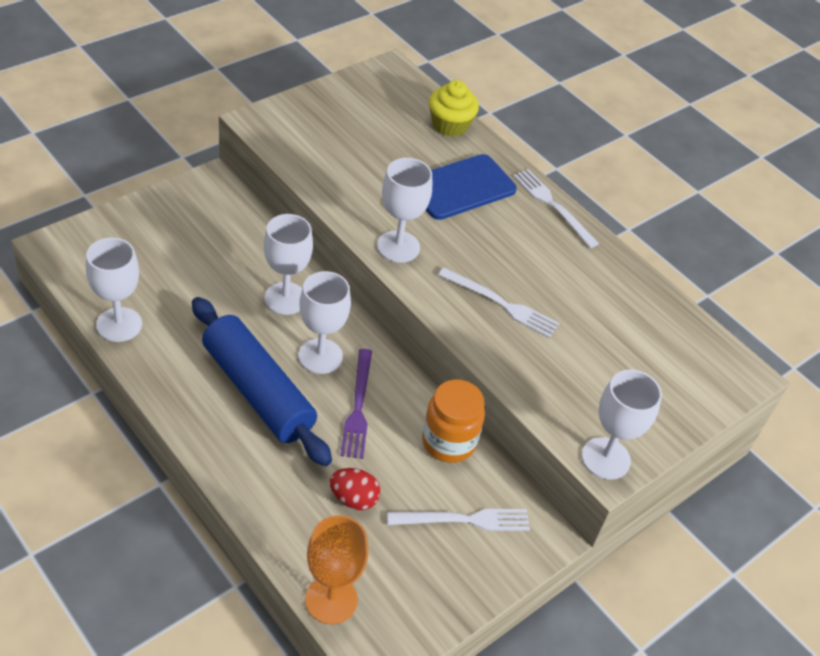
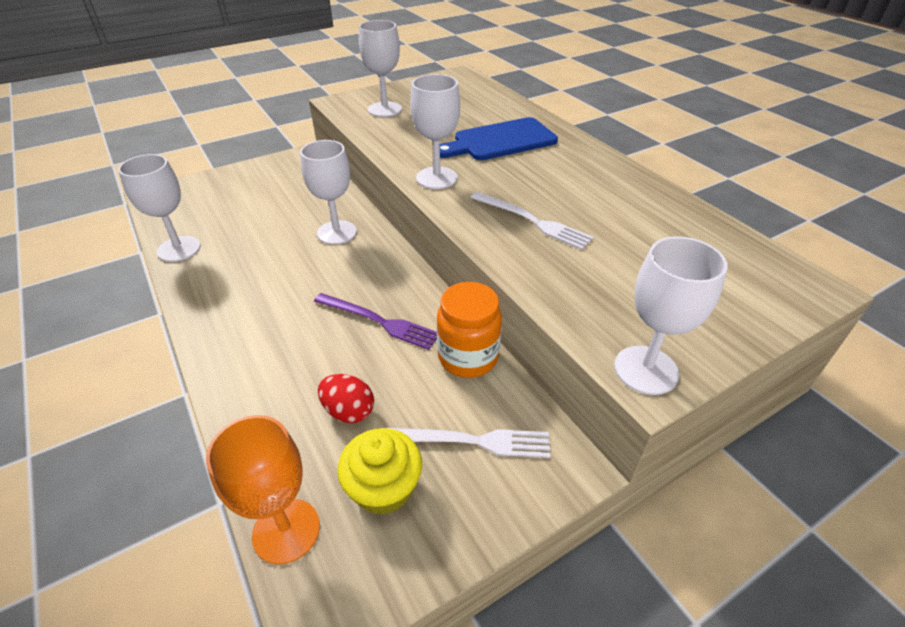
camera: 15 degrees right, 5 degrees down
blue rolling pin [192,297,332,466] -> none
white goblet [298,271,351,374] -> white goblet moved to [359,20,402,117]
purple fork [340,349,372,459] -> purple fork turned 75 degrees counterclockwise [314,293,437,350]
yellow cupcake [429,80,479,137] -> yellow cupcake moved to [337,428,422,515]
white fork [513,169,599,248] -> none

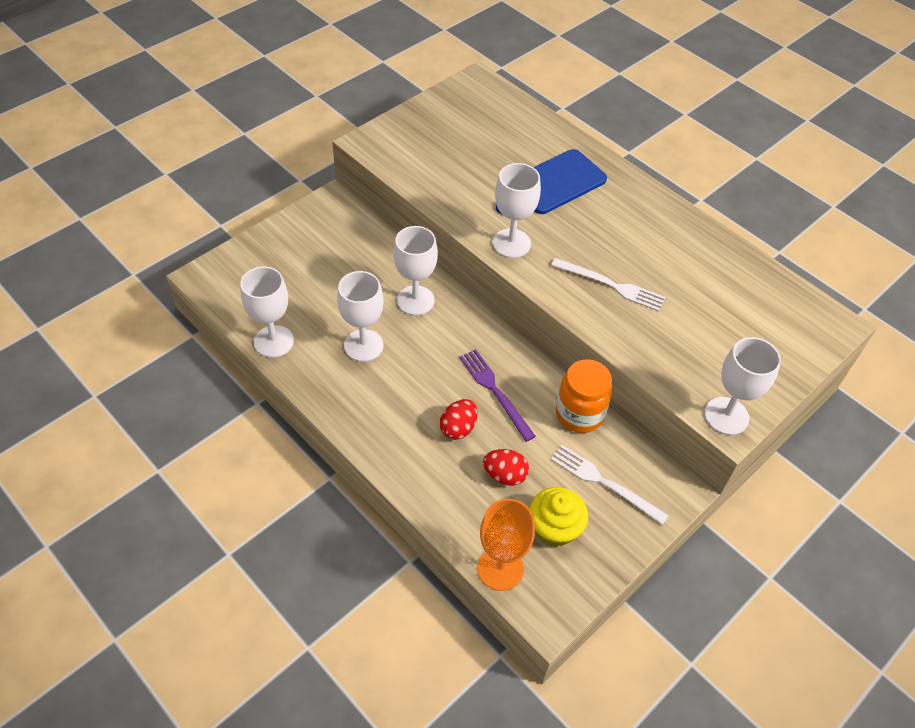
camera: 15 degrees left, 10 degrees up
purple fork [314,293,437,350] -> purple fork turned 135 degrees counterclockwise [459,349,536,442]
white goblet [359,20,402,117] -> white goblet moved to [337,271,384,362]
white fork [388,428,551,458] -> white fork turned 135 degrees counterclockwise [551,445,669,525]
none -> red egg [440,399,478,440]

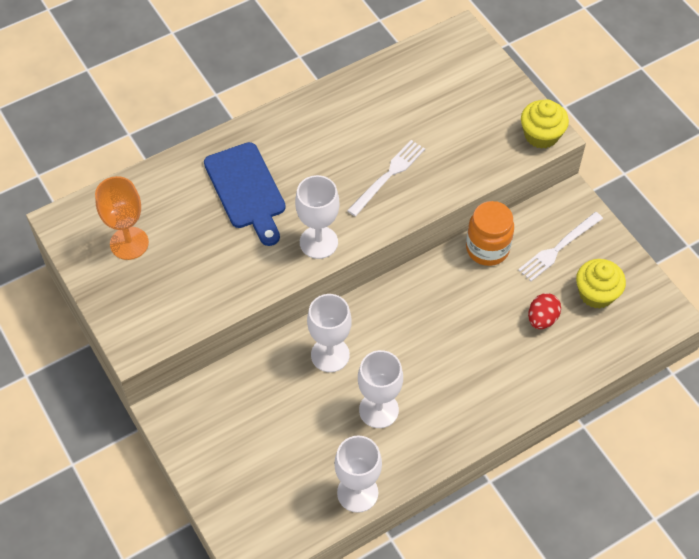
camera: 75 degrees left, 5 degrees up
red egg [440,399,478,440] -> none
purple fork [459,349,536,442] -> none
orange goblet [478,499,535,591] -> orange goblet moved to [95,176,149,260]
white goblet [704,337,781,435] -> yellow cupcake [521,99,569,149]

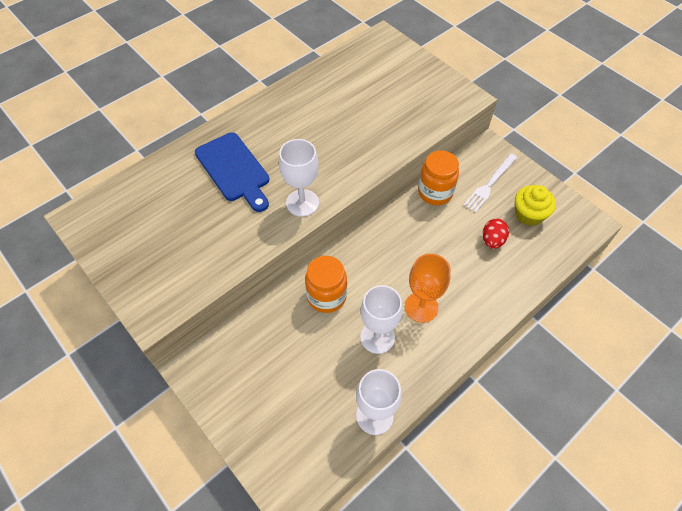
camera: 10 degrees left, 0 degrees up
orange goblet [95,176,149,260] -> orange goblet moved to [405,253,451,323]
white goblet [307,294,352,372] -> orange jar [305,256,347,313]
white fork [347,140,425,216] -> none
yellow cupcake [521,99,569,149] -> none

